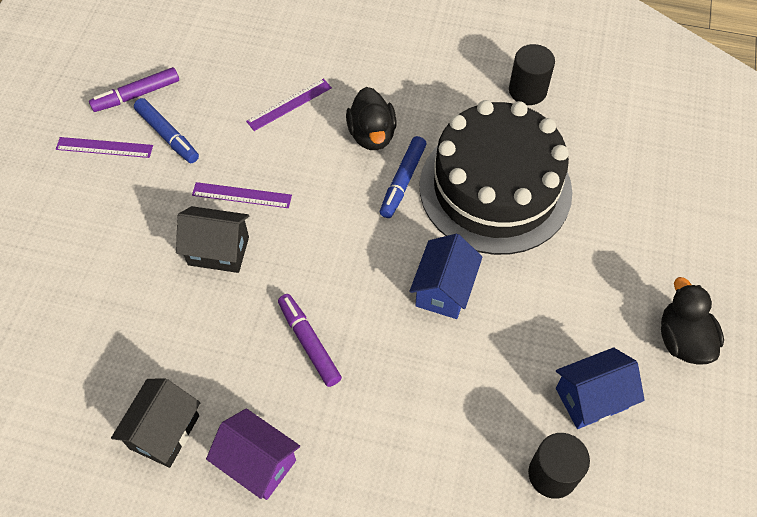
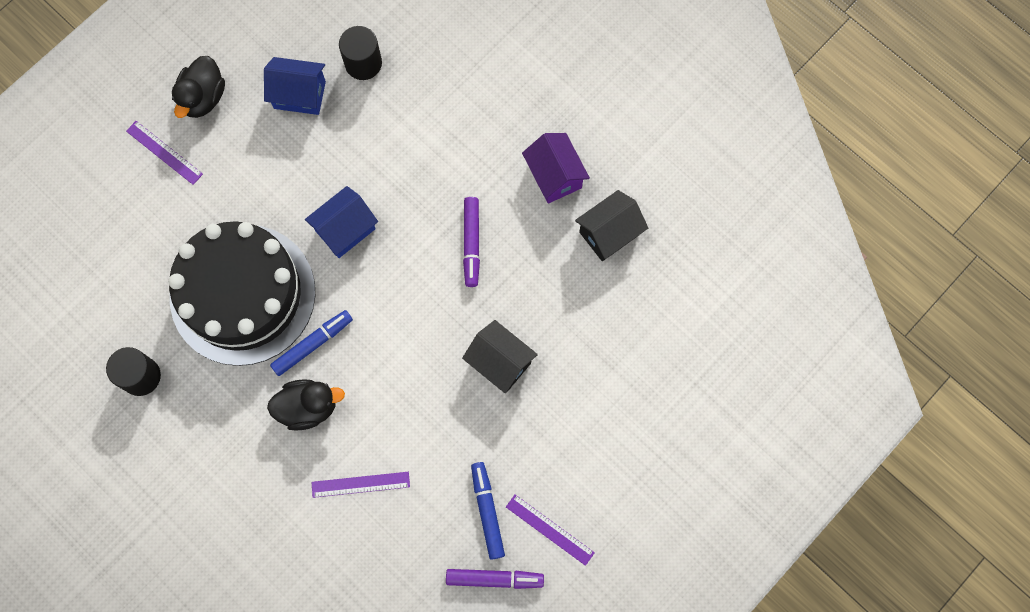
camera: 150 degrees left, 15 degrees up
purple ruler [192,182,292,208] -> purple ruler moved to [126,121,203,185]
black duck [346,87,397,150] -> black duck turned 60 degrees clockwise [267,379,345,431]

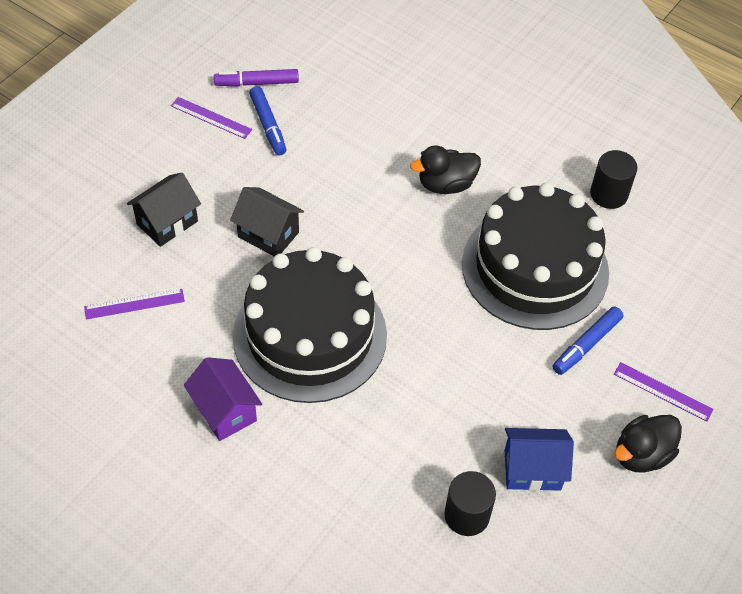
camera: 170 degrees right, 20 degrees down
black duck [172,56,225,118] -> black duck turned 135 degrees counterclockwise [614,415,682,473]
blue marker [270,310,353,376] -> blue marker moved to [553,306,623,375]
blue house [305,186,378,258] -> none
purple ruler [312,472,410,498] -> purple ruler moved to [84,289,185,319]
purple marker [463,197,480,287] -> black cake [233,247,387,403]
black house [575,190,648,261] -> black house moved to [127,173,201,247]

